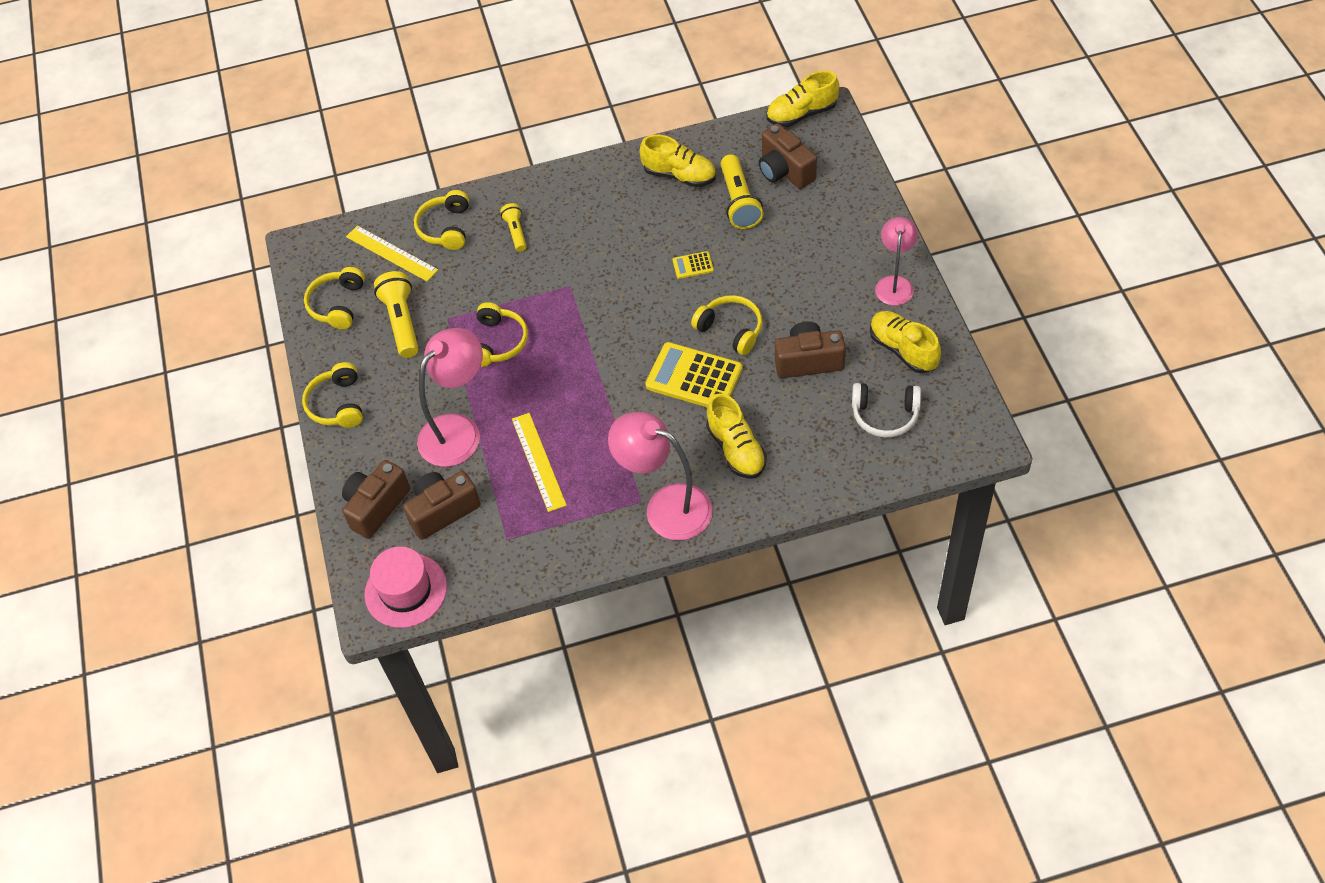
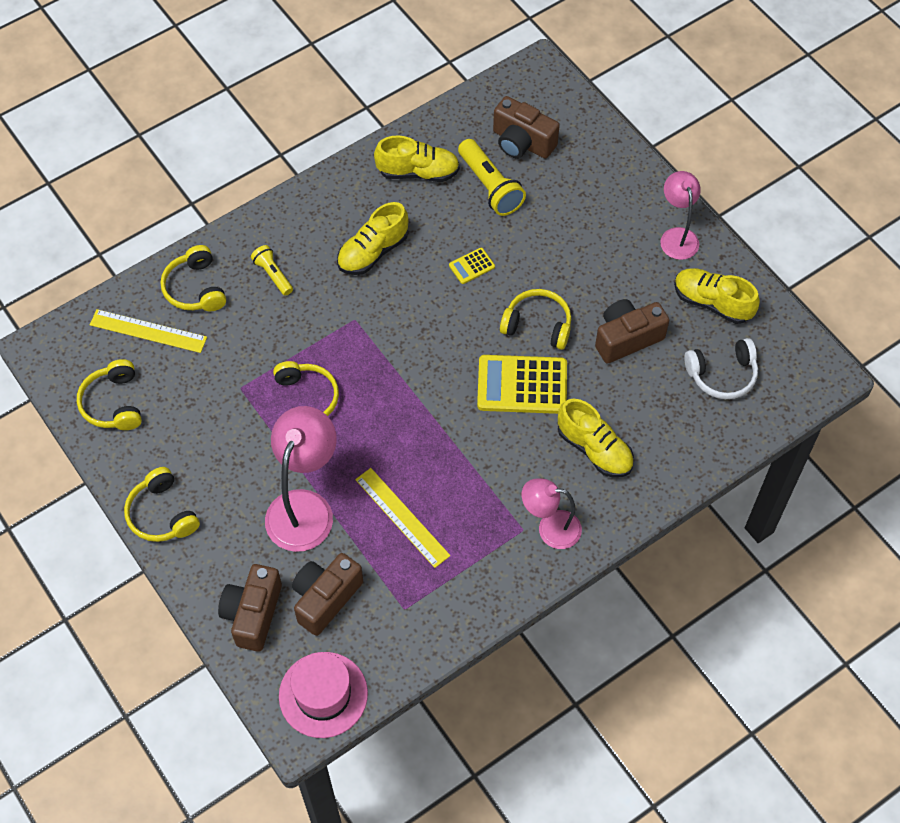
camera: 25 degrees left, 5 degrees up
yellow flashlight [374,271,419,358] -> none
pink lamp [608,412,713,540] -> pink lamp [522,479,582,549], size x0.63
yellow shoe [766,71,839,127] -> yellow shoe moved to [337,202,408,275]

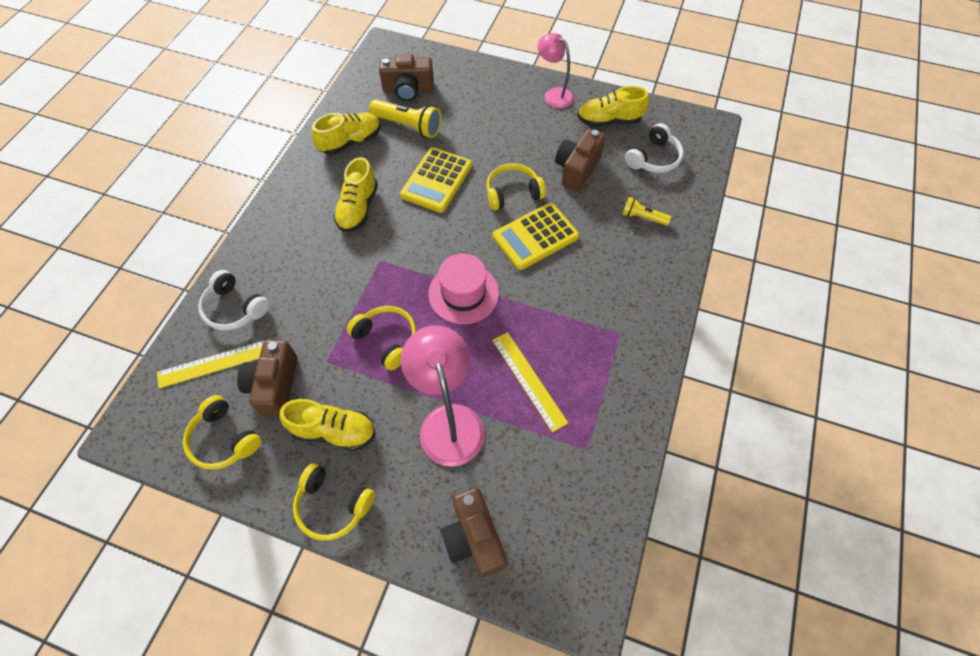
camera: 35 degrees left, 0 degrees up
yellow headphones [161,245,226,311] -> white headphones [198,270,269,330]
yellow flashlight [251,245,293,296] -> yellow flashlight moved to [622,197,671,226]
pink hat [279,652,368,738] -> pink hat moved to [428,254,499,324]
brown camera [292,553,363,636] -> brown camera moved to [237,340,298,417]
yellow ruler [355,468,451,568] -> yellow ruler turned 45 degrees clockwise [492,332,568,432]
yellow calculator [449,248,495,284] -> yellow calculator [400,147,472,213], size x2.15
pink lamp [522,479,582,549] -> none
yellow shoe [558,399,634,477] -> yellow shoe moved to [280,399,375,451]

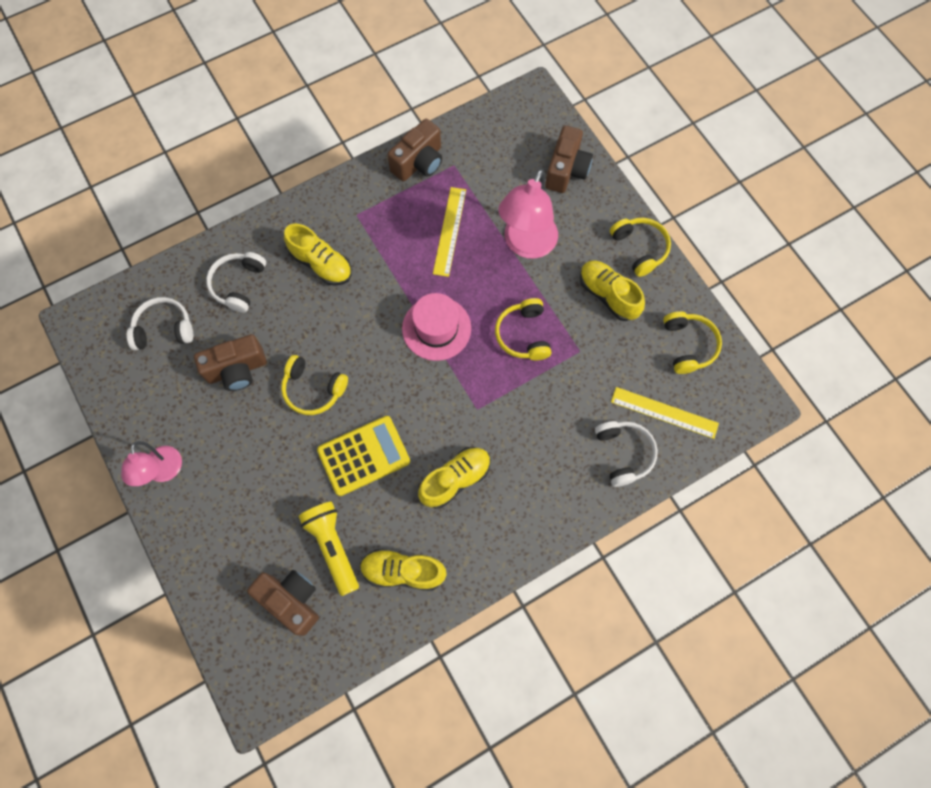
camera: 140 degrees left, 10 degrees up
brown camera [237,340,298,417] -> brown camera moved to [387,119,442,181]
yellow calculator [493,203,579,270] -> none
yellow shoe [577,86,649,127] -> yellow shoe moved to [284,224,352,286]
yellow flashlight [622,197,671,226] -> white headphones [206,252,266,313]

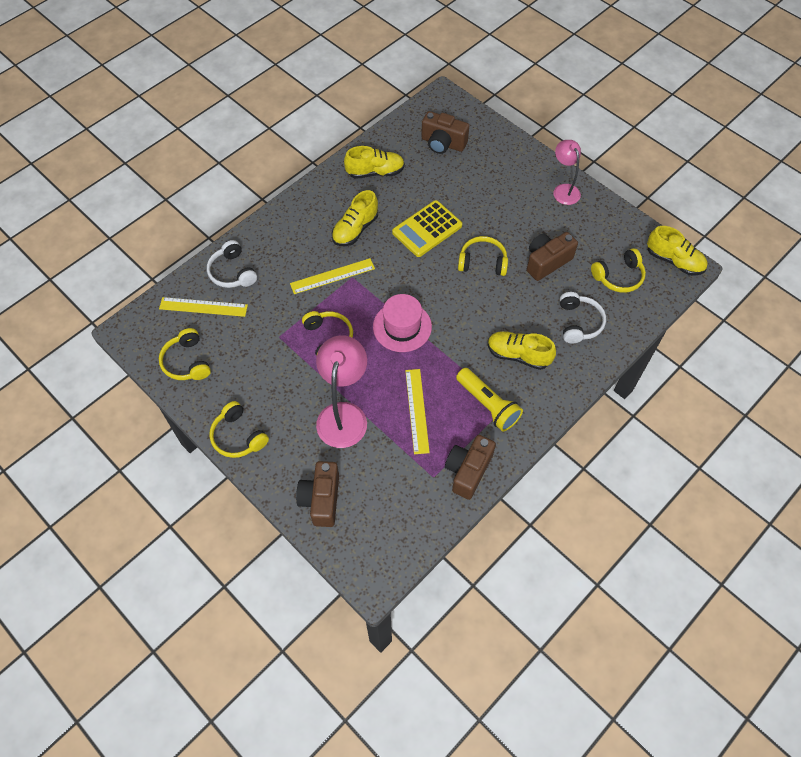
camera: 165 degrees right, 10 degrees down
white headphones [127,297,193,350] -> yellow headphones [591,248,646,293]
yellow flashlight [298,502,359,596] -> yellow flashlight moved to [456,368,523,431]
yellow shoe [580,260,645,321] -> yellow shoe moved to [647,226,708,276]
none -> yellow ruler [290,258,375,294]

